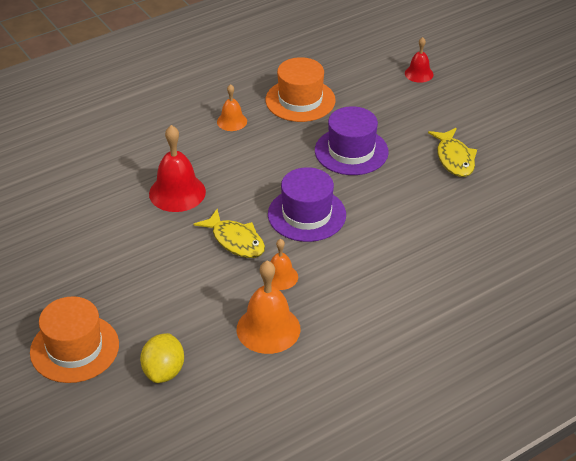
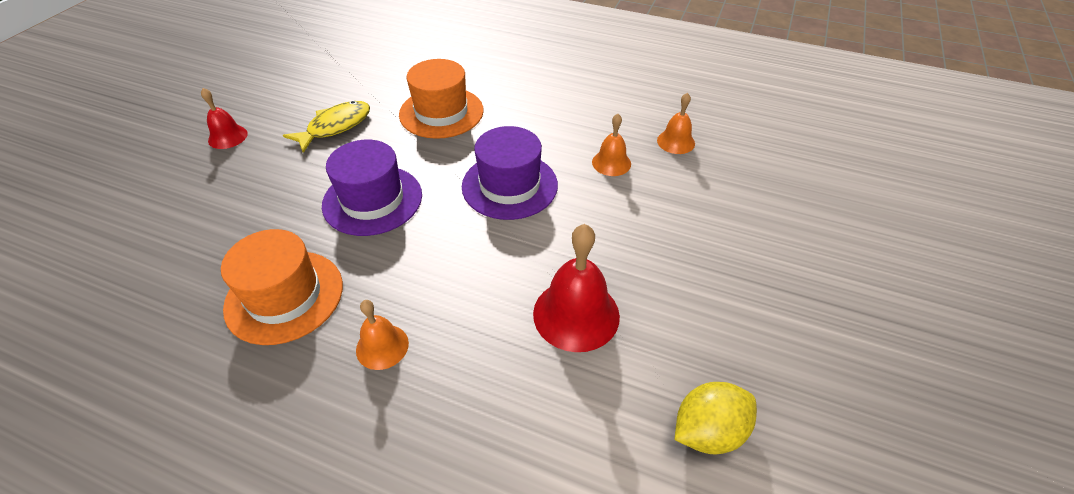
camera: 125 degrees left, 5 degrees up
orange hat [30,296,119,383] -> orange hat moved to [399,59,484,139]
yellow lemon [140,333,184,383] -> yellow lemon moved to [675,382,757,454]
yellow fish [194,209,265,258] -> none
orange bell [237,261,301,354] -> orange bell [657,93,695,154], size x0.58
red bell [405,37,434,83] -> red bell moved to [201,88,248,149]

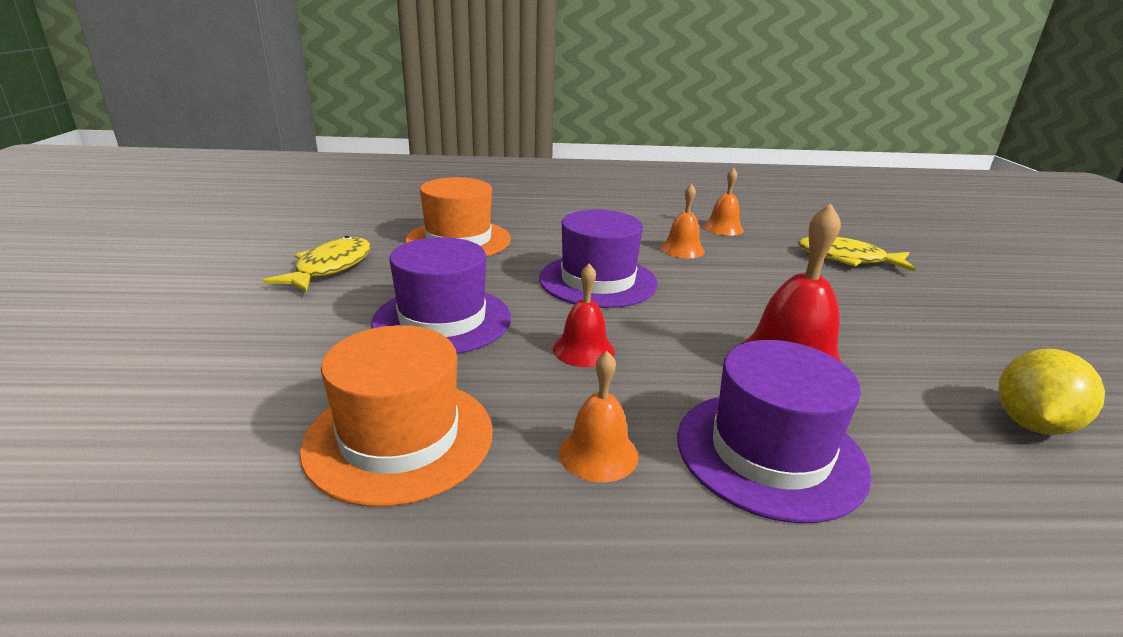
camera: 25 degrees left, 20 degrees down
red bell [201,88,248,149] -> red bell moved to [553,264,615,367]
none -> purple hat [677,340,872,523]
none -> yellow fish [798,237,915,272]

